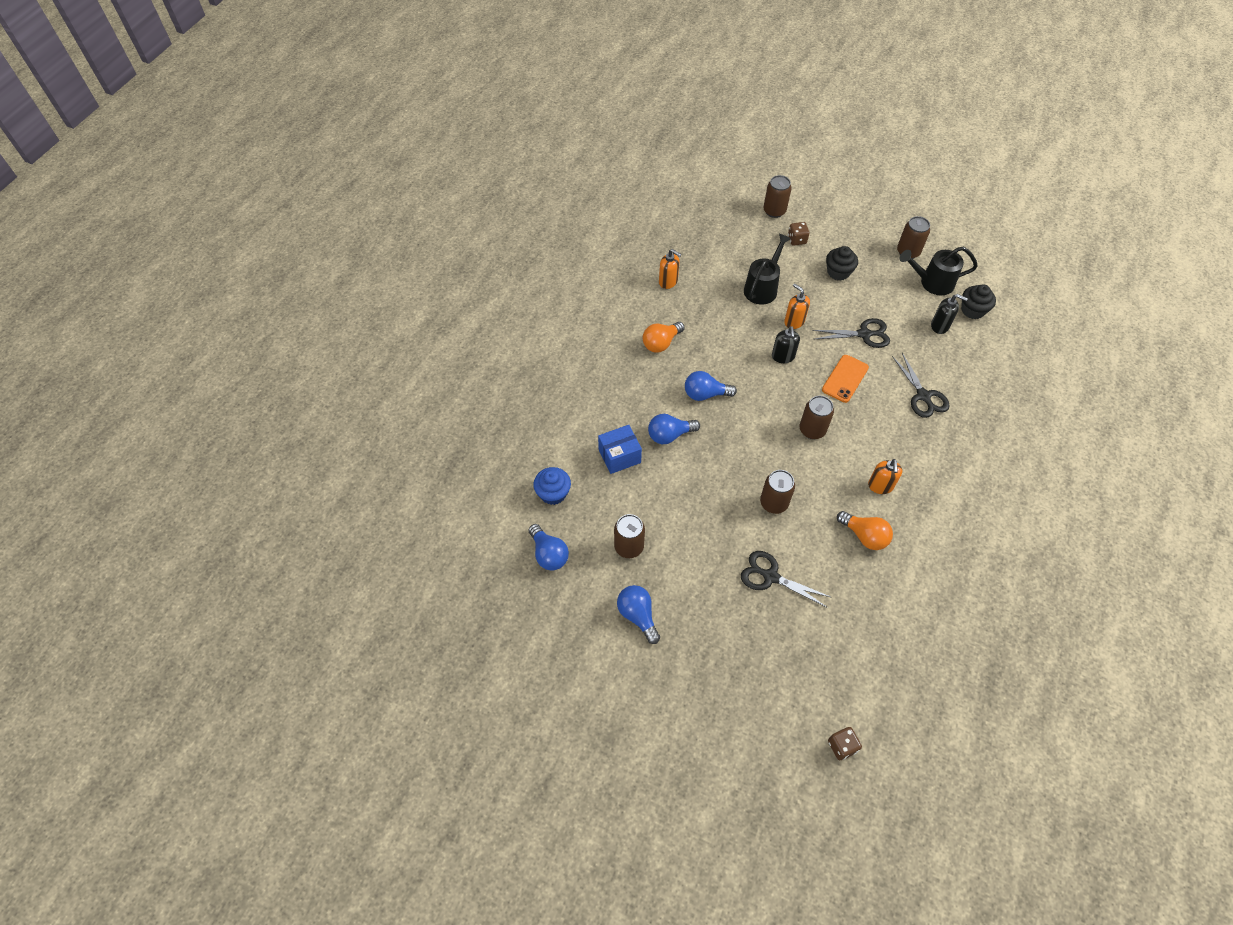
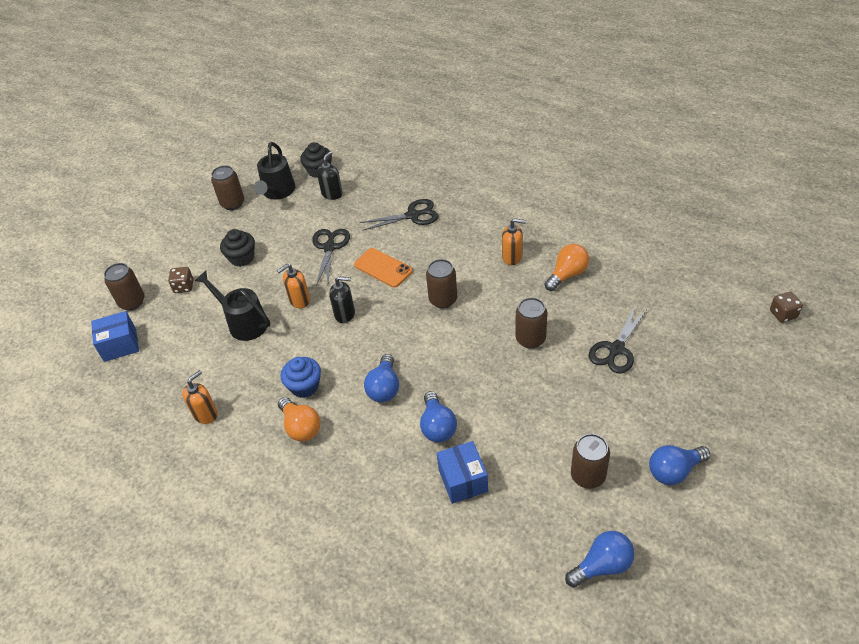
camera: 80 degrees left, 10 degrees down
blue cupcake [533,467,571,505] -> blue cupcake moved to [280,357,321,398]
none -> blue box [91,311,139,362]

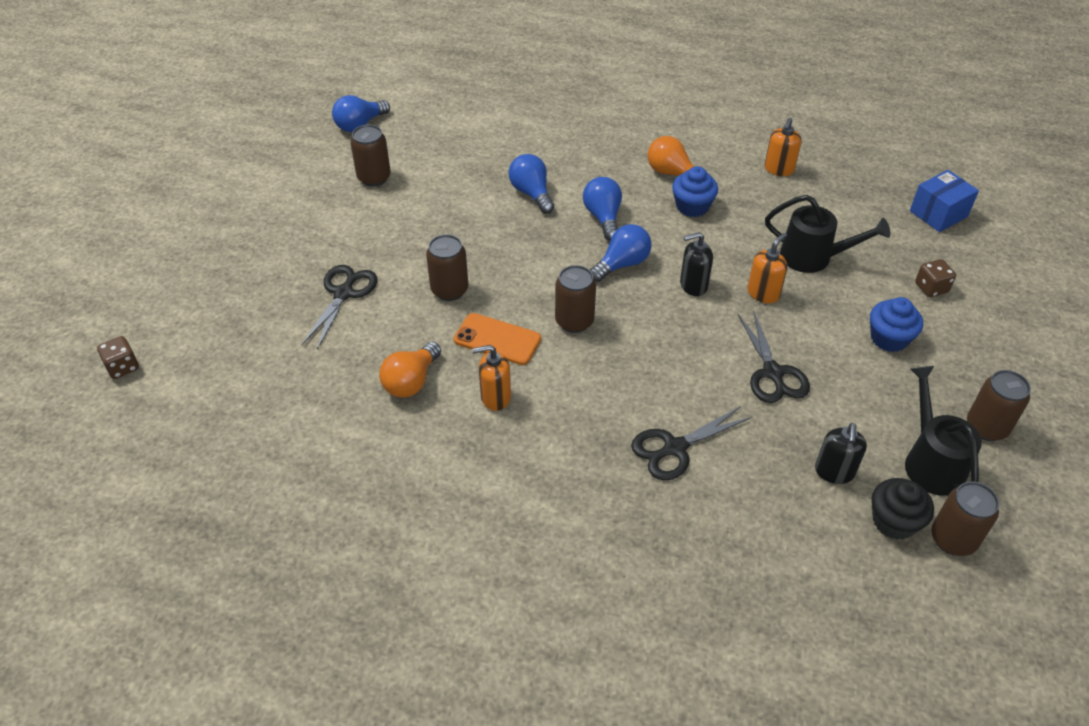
camera: 160 degrees right, 0 degrees up
brown can [104,263,145,310] -> brown can moved to [931,481,999,556]
black cupcake [220,229,255,267] -> blue cupcake [870,297,923,352]
orange phone [354,248,413,287] -> orange phone moved to [454,313,541,365]
blue box [437,441,488,504] -> none
blue light bulb [649,445,711,485] -> blue light bulb moved to [590,224,652,282]

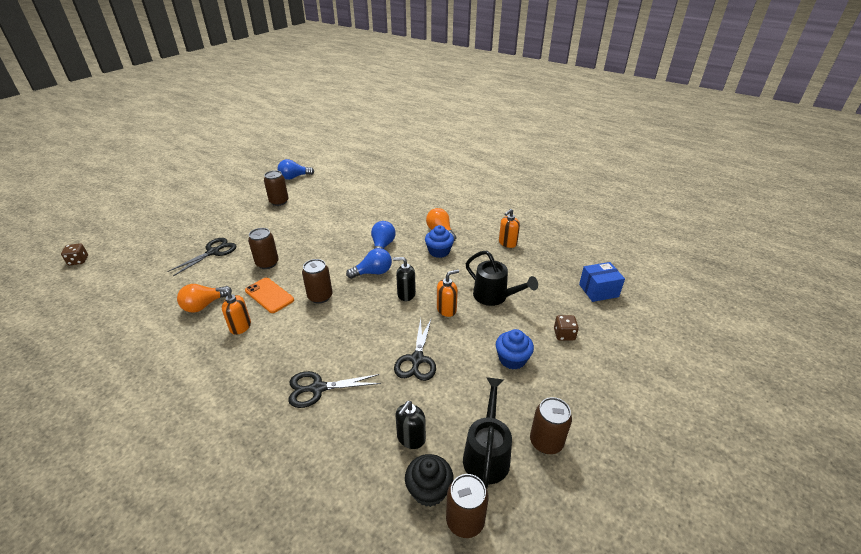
camera: 20 degrees right, 10 degrees down
blue light bulb [509,154,554,214] -> none

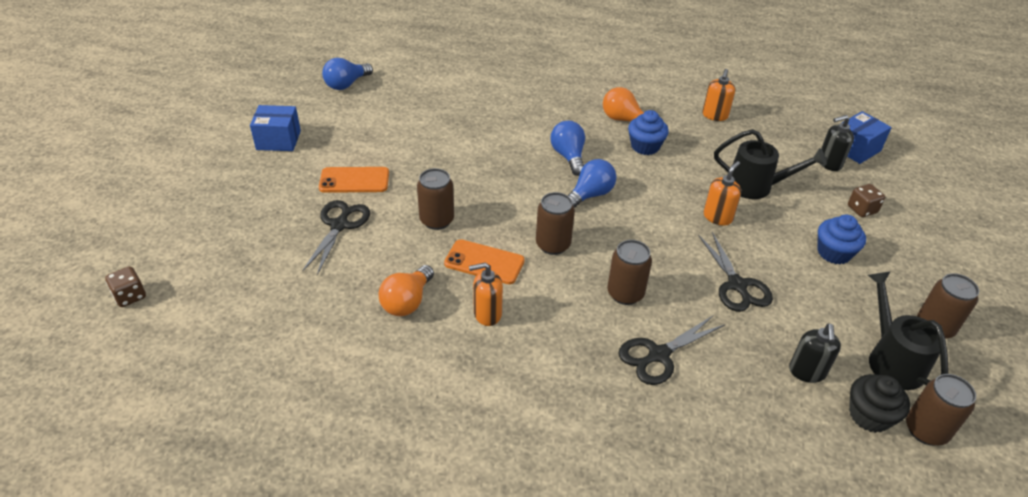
camera: 25 degrees left, 5 degrees up
brown can [264,170,289,206] -> brown can moved to [607,240,652,305]
black soap dispenser [393,257,416,301] -> black soap dispenser moved to [821,115,854,171]
none -> blue box [250,105,301,151]
none -> orange phone [319,167,389,193]

